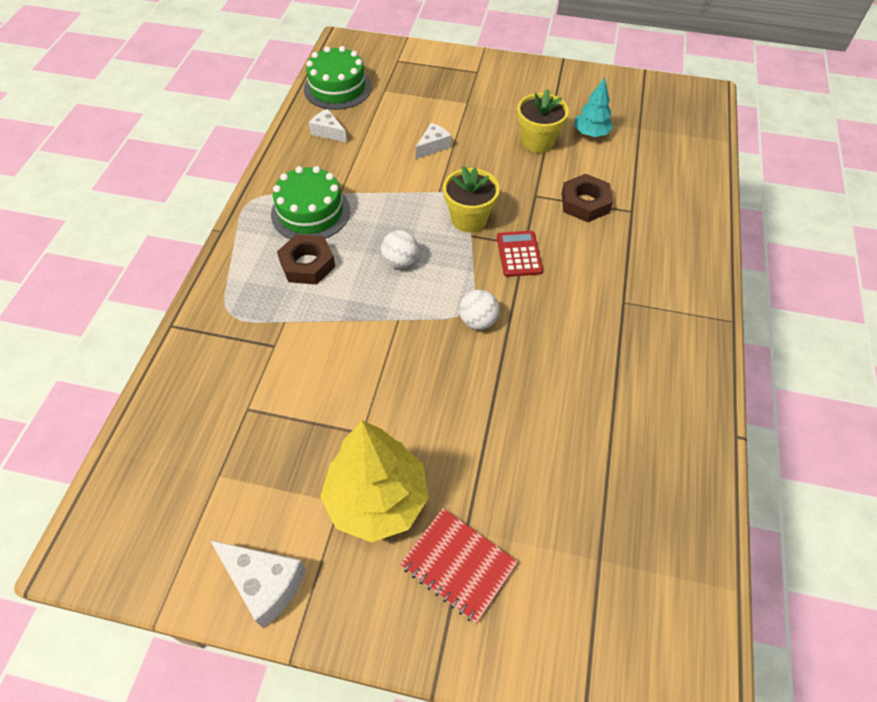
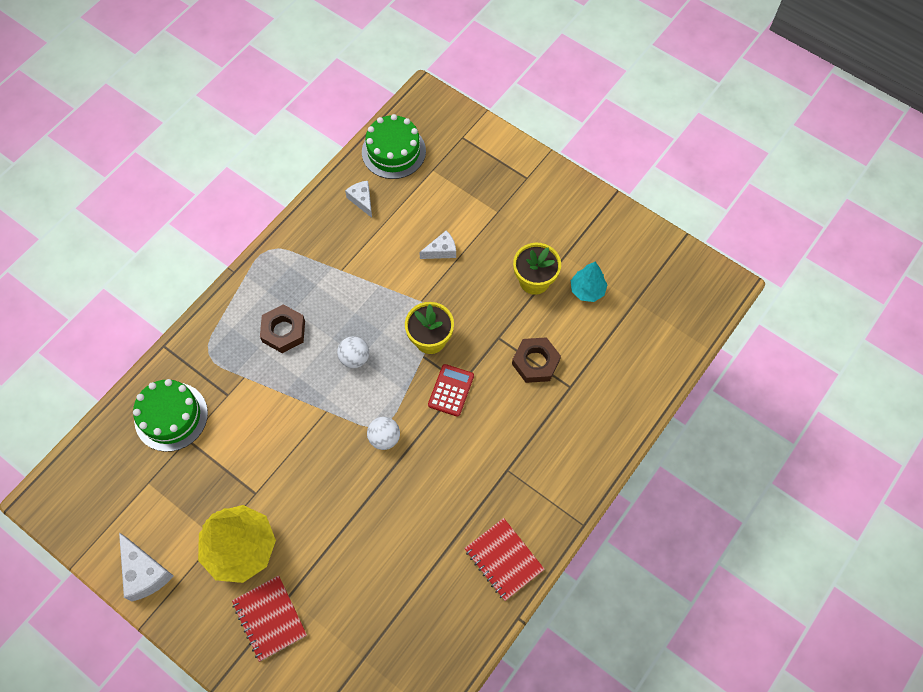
camera: 25 degrees right, 10 degrees up
green cake [271,166,350,239] -> green cake moved to [133,379,208,452]
none -> red notebook [464,518,545,601]

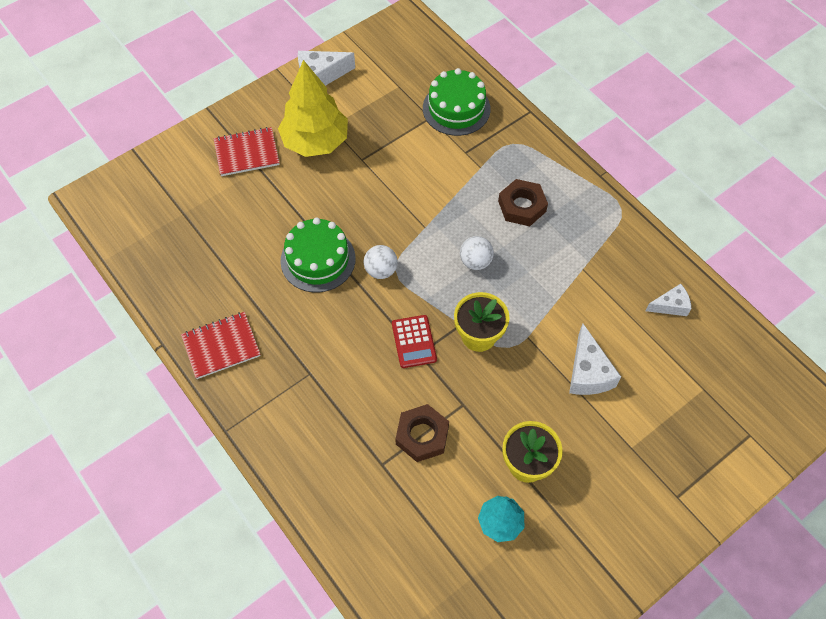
camera: 105 degrees right, 5 degrees down
green cake [362,114,426,179] -> green cake moved to [280,217,356,293]
white cheese [419,230,456,259] -> white cheese [569,324,621,395], size x1.55
red calculator [428,364,474,417] -> red calculator turned 45 degrees clockwise [392,315,437,368]

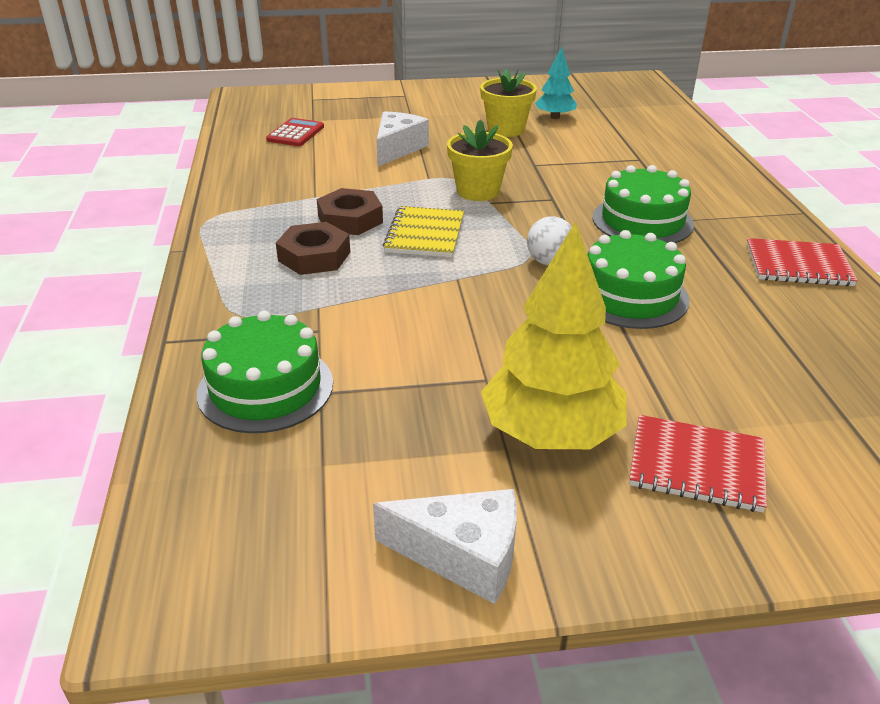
camera: 150 degrees left, 25 degrees down
red calculator [392,315,437,368] -> red calculator moved to [266,118,324,146]
brown nut [395,404,449,462] -> brown nut moved to [317,188,383,235]
white ball [460,236,494,270] -> yellow notebook [383,206,464,257]
white cheese [646,284,691,316] -> none
none -> green cake [592,165,694,243]

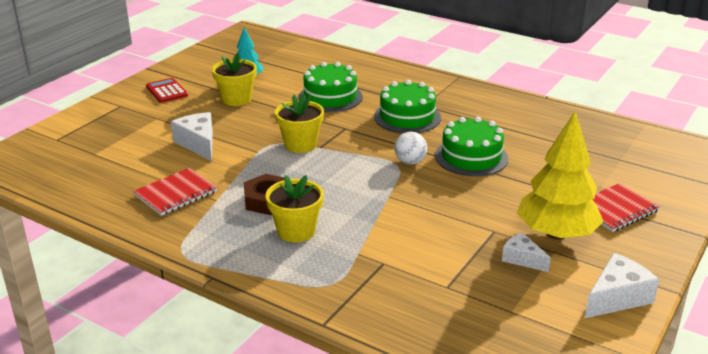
camera: 50 degrees left, 5 degrees down
green cake [197,311,333,433] -> green cake moved to [298,62,363,112]
red calculator [266,118,324,146] -> red calculator moved to [146,78,188,103]
brown nut [276,222,350,275] -> yellow flower pot [266,175,324,242]
yellow notebook [383,206,464,257] -> none
red notebook [747,238,858,286] -> red notebook moved to [133,168,217,216]
none -> white cheese [502,233,551,272]

